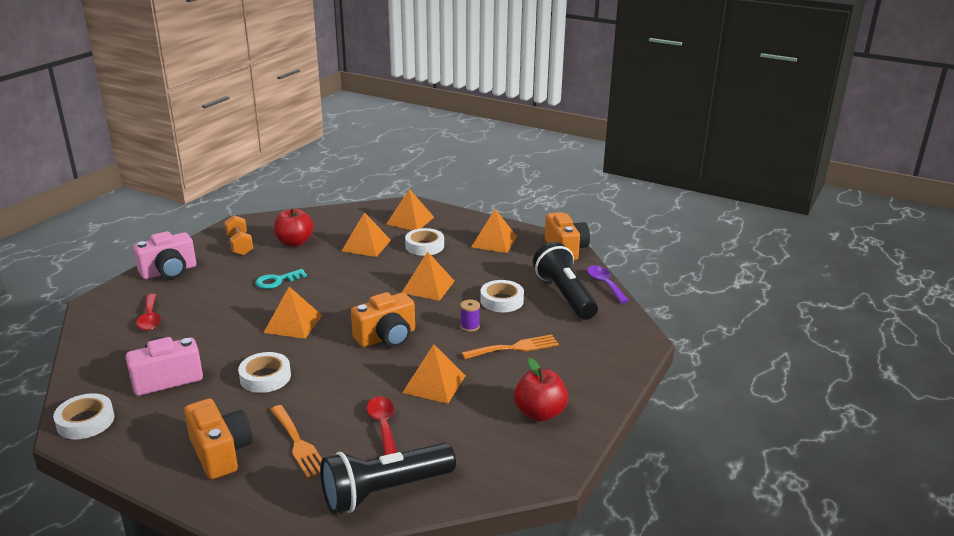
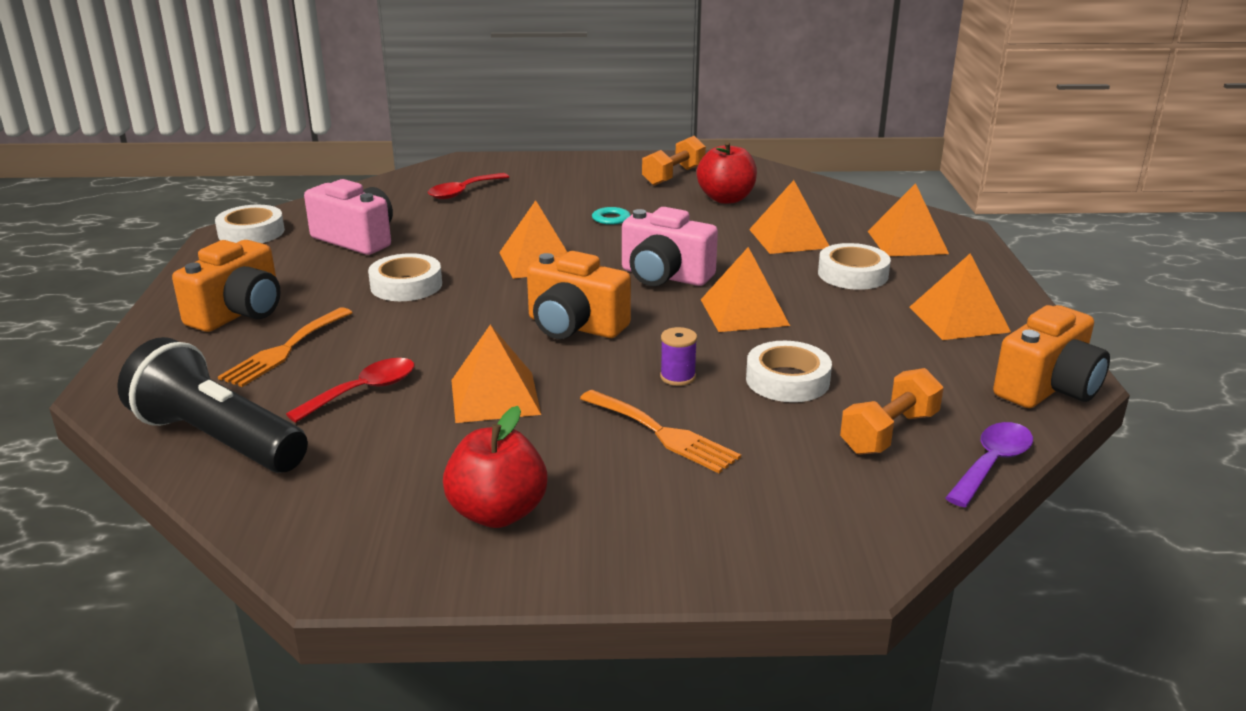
camera: 60 degrees right, 0 degrees up
pink camera [133,231,196,279] -> pink camera moved to [622,207,718,286]
black flashlight [533,242,598,320] -> orange dumbbell [840,368,944,455]

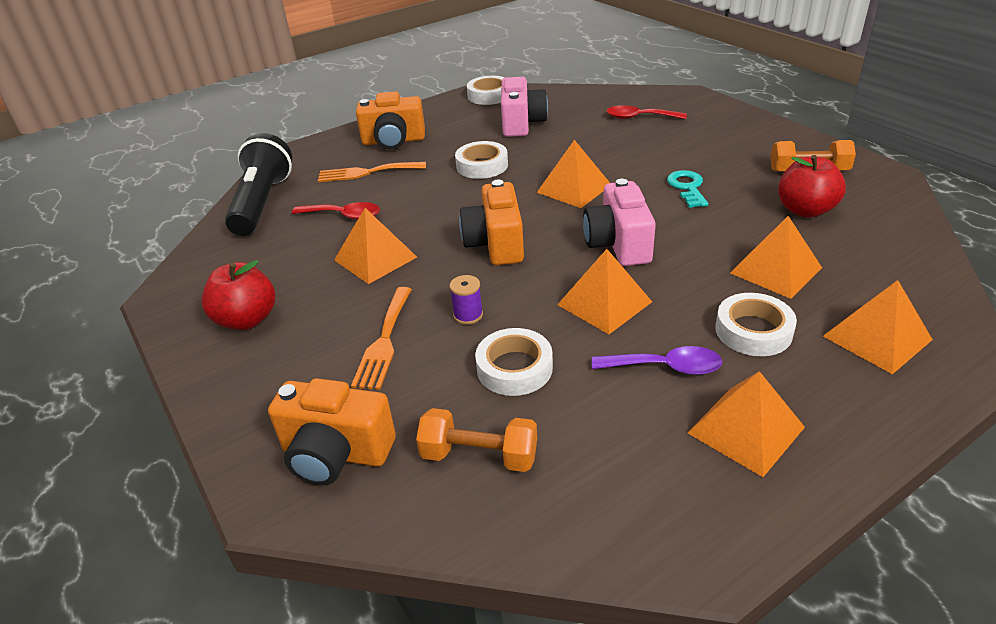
camera: 60 degrees right, 10 degrees up
purple spoon [945,422,1033,507] -> purple spoon moved to [592,346,722,375]
orange camera [993,305,1110,408] -> orange camera moved to [268,378,396,485]

